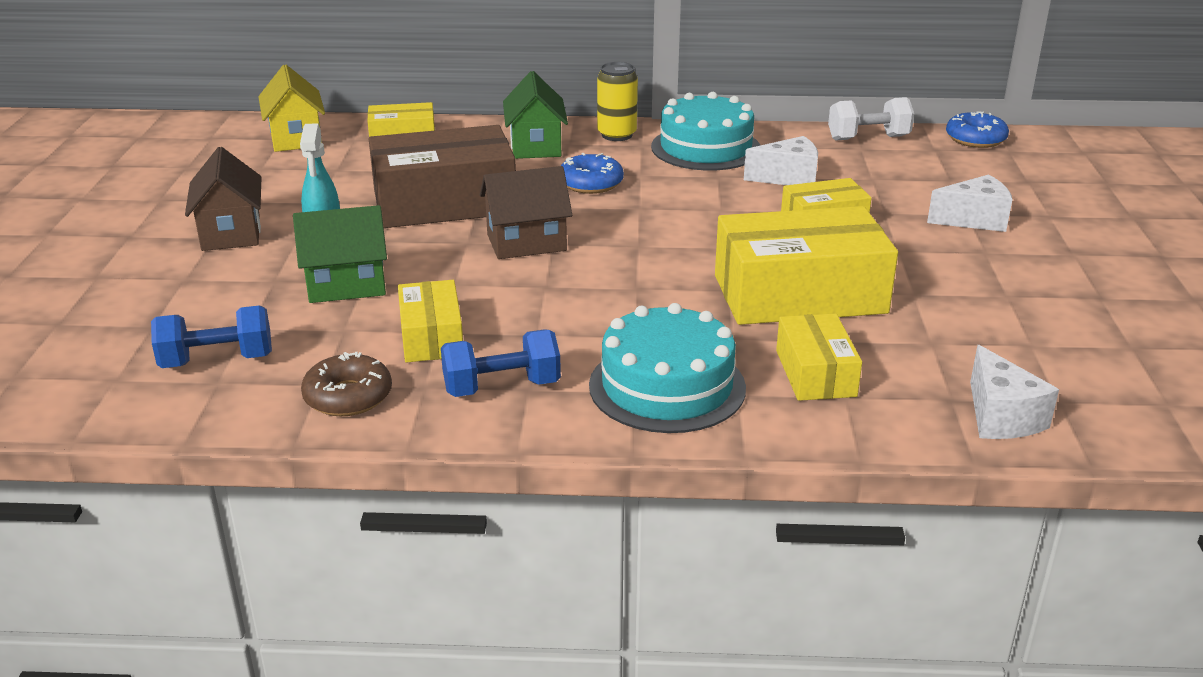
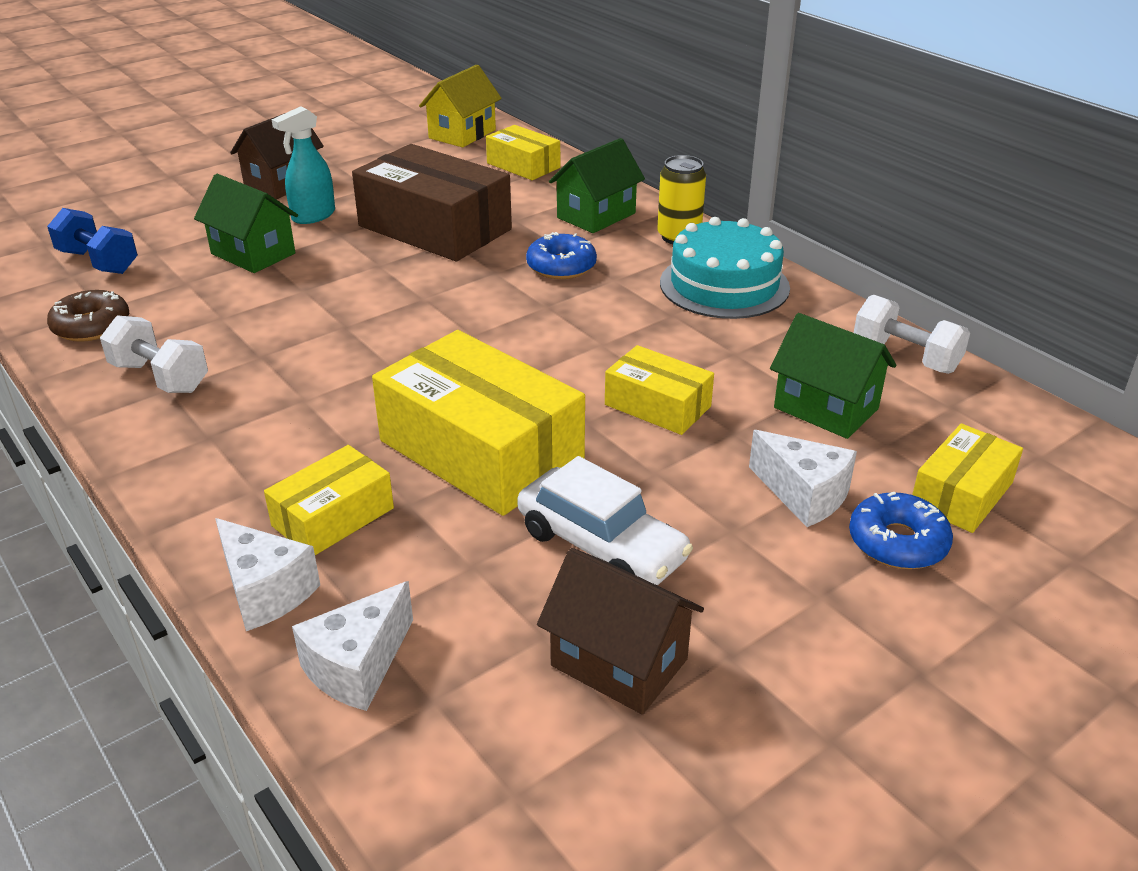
camera: 50 degrees right, 5 degrees up
yellow box [398,280,463,363] -> yellow box moved to [912,423,1023,533]
blue dumbbell [441,330,561,397] -> white dumbbell [100,315,208,393]
brown house [480,166,572,259] -> brown house moved to [537,548,704,714]
turquoise cake [589,303,746,433] -> none
white cheese [744,136,818,185] -> white cheese moved to [215,518,320,631]
blue donut [946,111,1009,148] -> blue donut moved to [849,492,953,569]
none -> white car [517,456,693,585]
none -> green house [770,313,896,439]

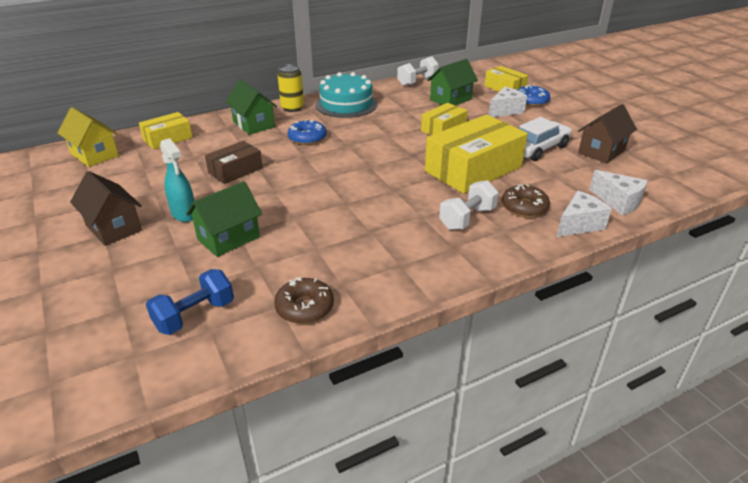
camera: 80 degrees left, 0 degrees up
white dumbbell [100,315,208,393] -> white dumbbell moved to [439,180,499,230]
yellow box [264,445,394,555] -> brown donut [501,184,550,218]
brown box [352,144,512,261] -> brown box [205,141,263,184], size x0.54

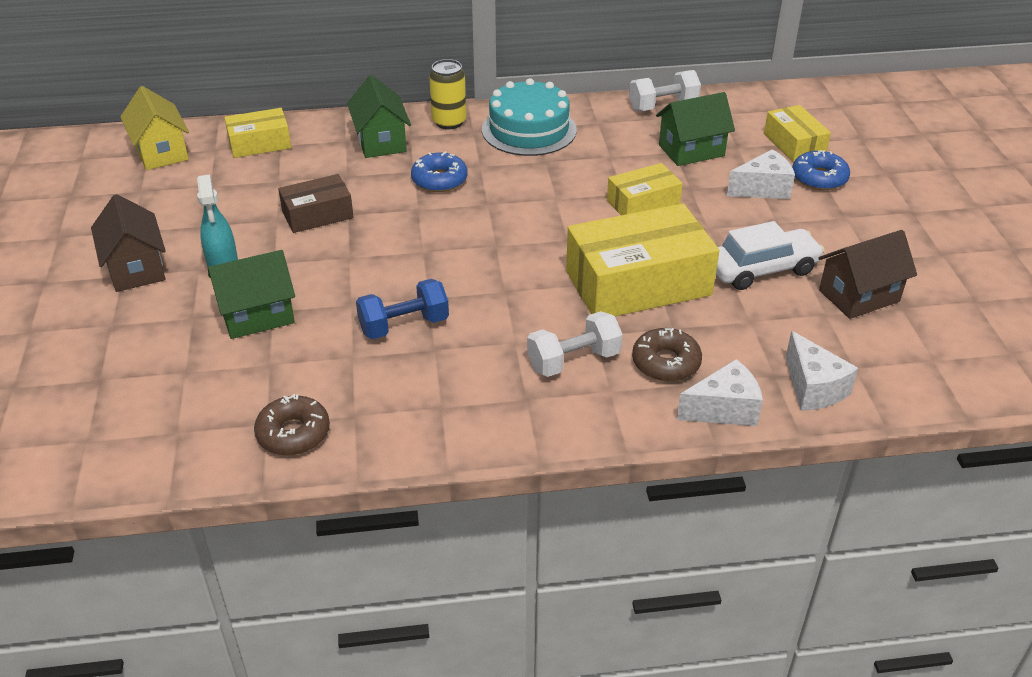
camera: 20 degrees right, 5 degrees up
blue dumbbell [146,269,234,335] -> blue dumbbell moved to [356,279,449,339]

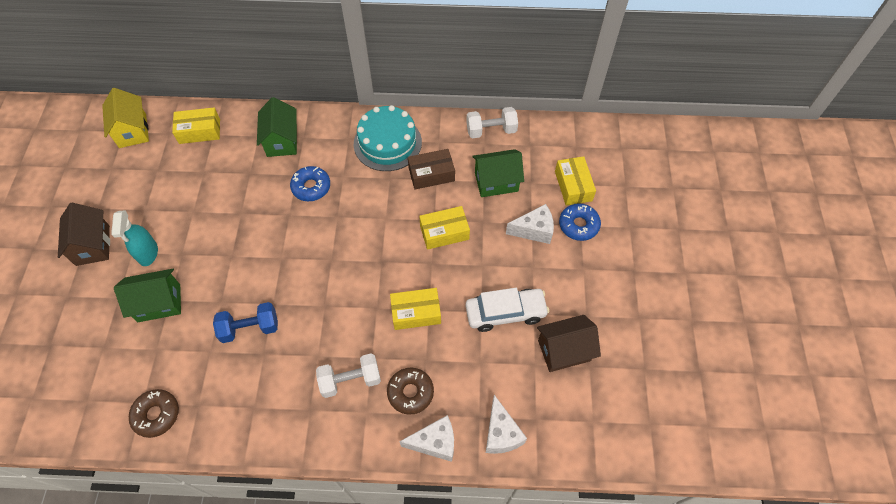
camera: 10 degrees right, 20 degrees up
brown box [278,174,354,233] -> brown box moved to [408,149,455,189]
yellow can [429,59,466,129] -> none
yellow box [566,203,719,316] -> yellow box [390,288,441,330], size x0.54

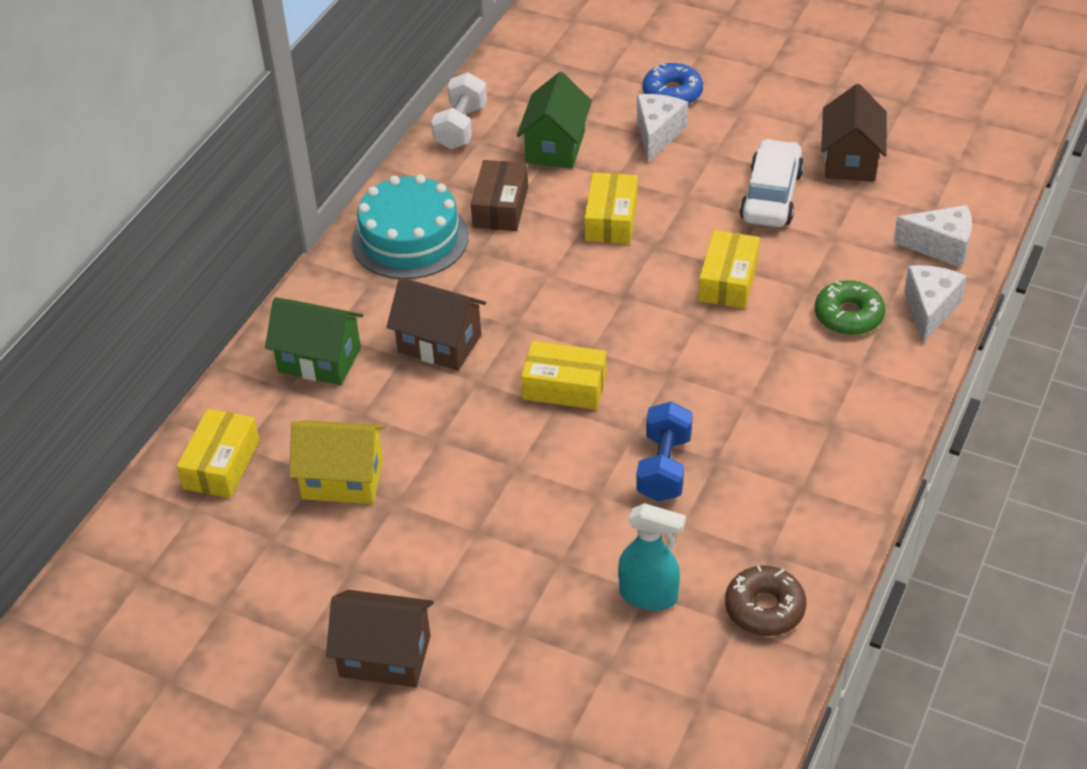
camera: 65 degrees left, 15 degrees down
yellow house [102,88,149,148] -> yellow house moved to [289,420,385,504]
turquoise spray bottle [111,210,158,266] -> turquoise spray bottle moved to [618,503,686,611]
green house [114,269,181,322] -> none
blue donut [290,166,330,201] -> brown house [387,278,486,370]
white dumbbell [316,353,381,398] -> none
brown donut [387,368,434,415] -> green donut [815,280,885,335]
yellow box [555,156,596,206] -> yellow box moved to [521,341,607,410]

